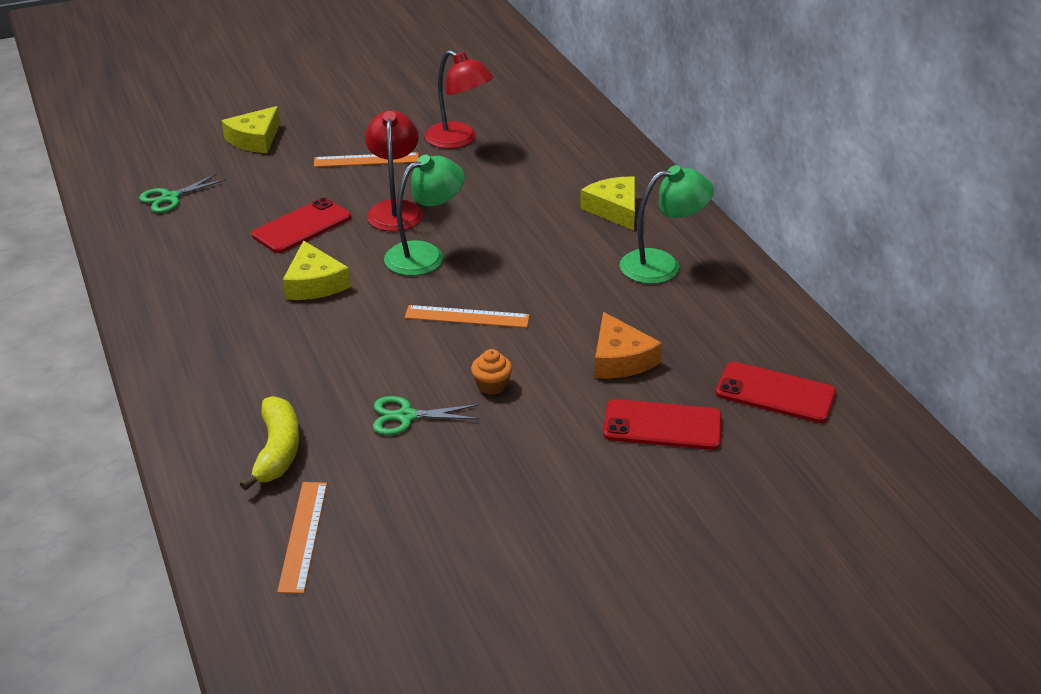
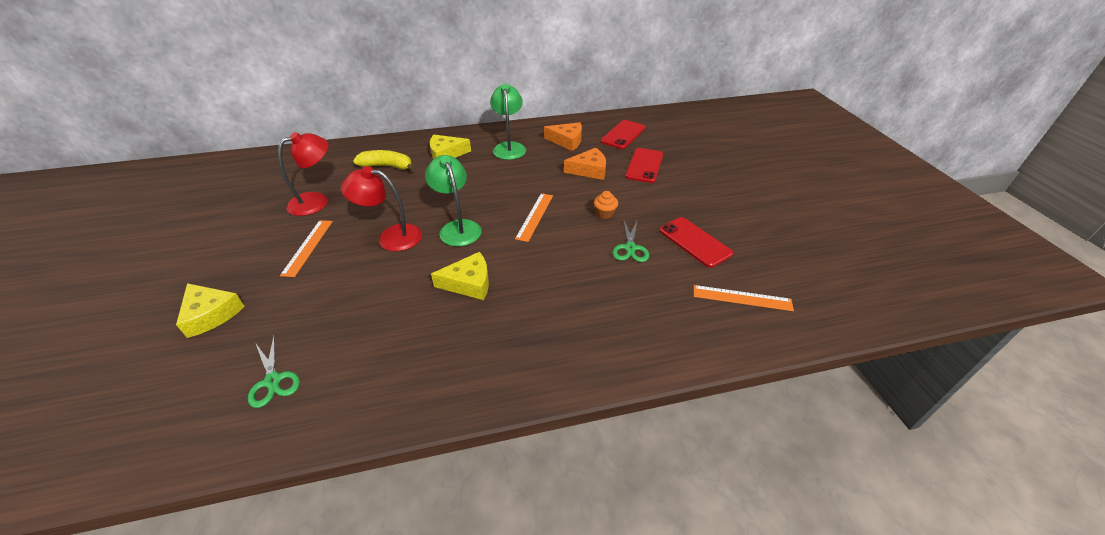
camera: 80 degrees left, 5 degrees up
yellow banana [240,396,299,491] -> yellow banana moved to [353,150,415,171]
red phone [252,198,351,253] -> red phone moved to [659,217,733,268]
none -> orange cheese [544,122,582,151]

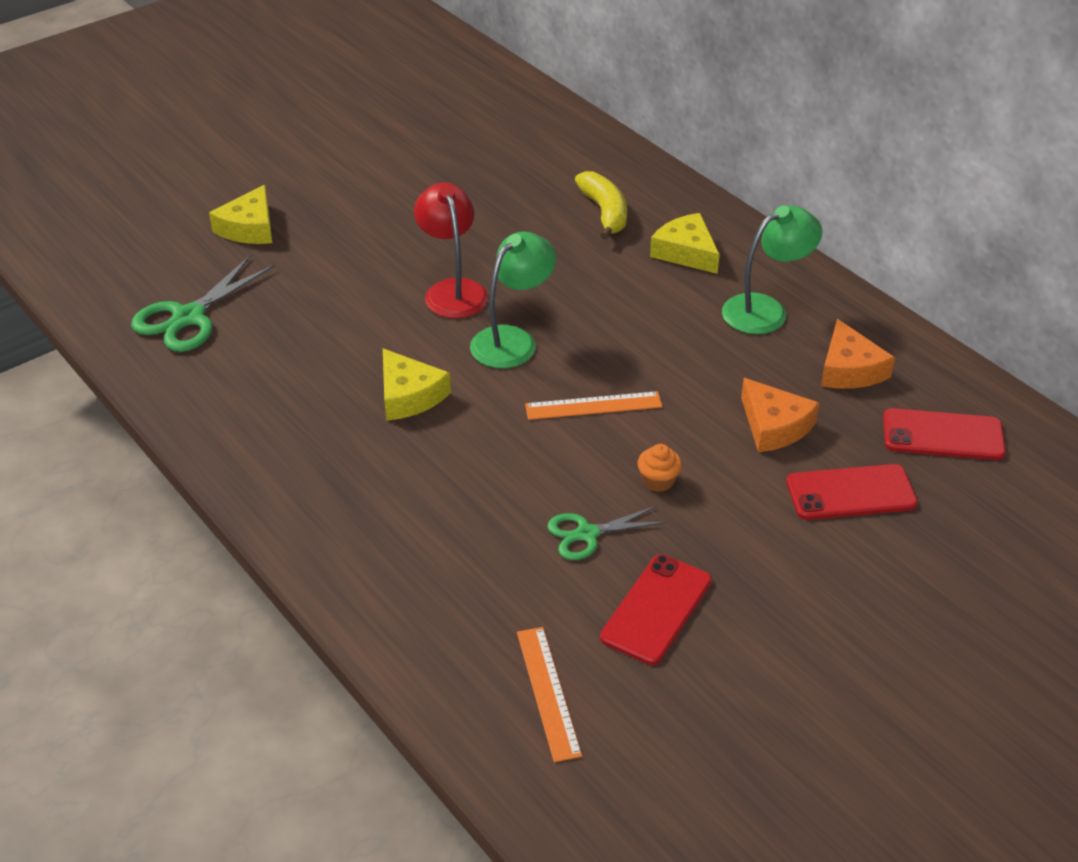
camera: 65 degrees right, 0 degrees up
green scissors [248,336,300,408] -> green scissors [131,256,275,352], size x1.60
red lamp [278,132,329,216] -> none
orange ruler [280,220,333,277] -> none

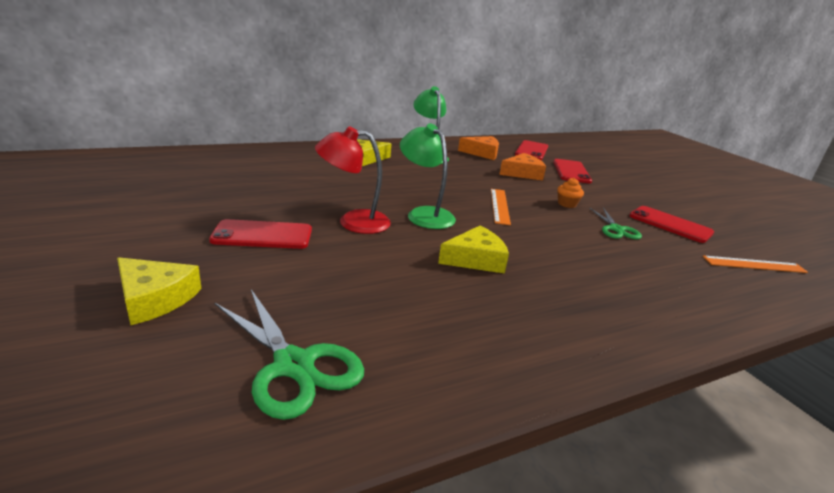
camera: 80 degrees left, 15 degrees down
yellow banana [575,171,627,240] -> none
none -> red phone [209,219,312,249]

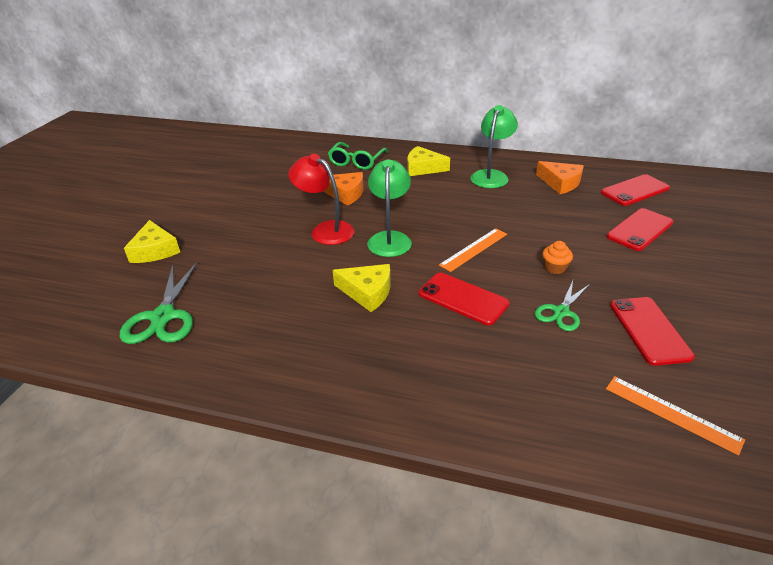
camera: 45 degrees right, 10 degrees up
red phone [209,219,312,249] -> red phone moved to [419,273,509,326]
orange cheese [499,153,546,181] -> orange cheese moved to [323,172,364,206]
none -> green glasses [328,142,388,170]

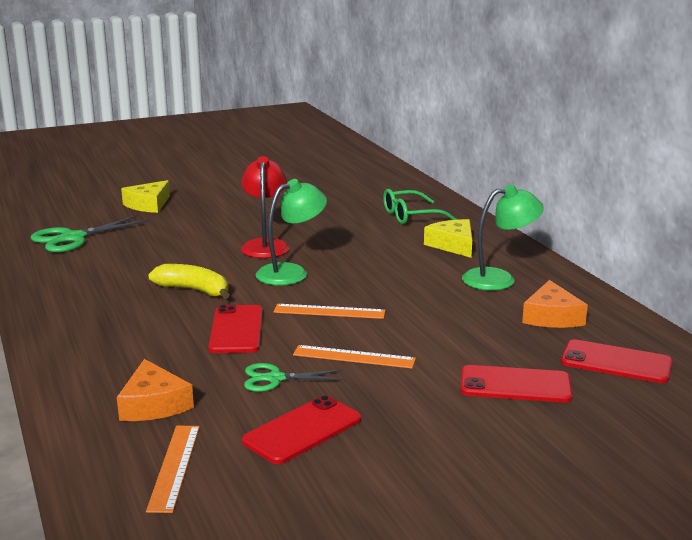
camera: 50 degrees right, 15 degrees down
orange cheese [323,172,364,206] -> orange cheese moved to [117,359,194,421]
yellow cheese [333,264,391,312] -> yellow banana [148,264,229,299]
orange cupcake [542,241,573,274] -> orange ruler [293,345,416,369]

